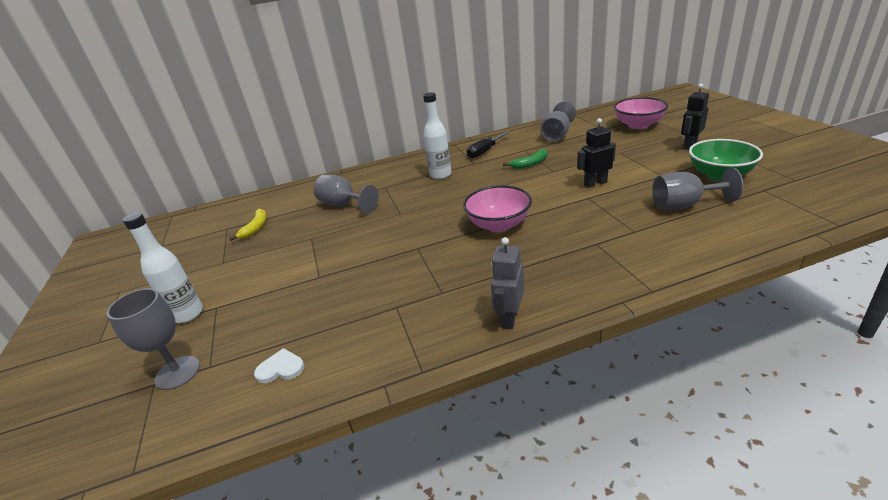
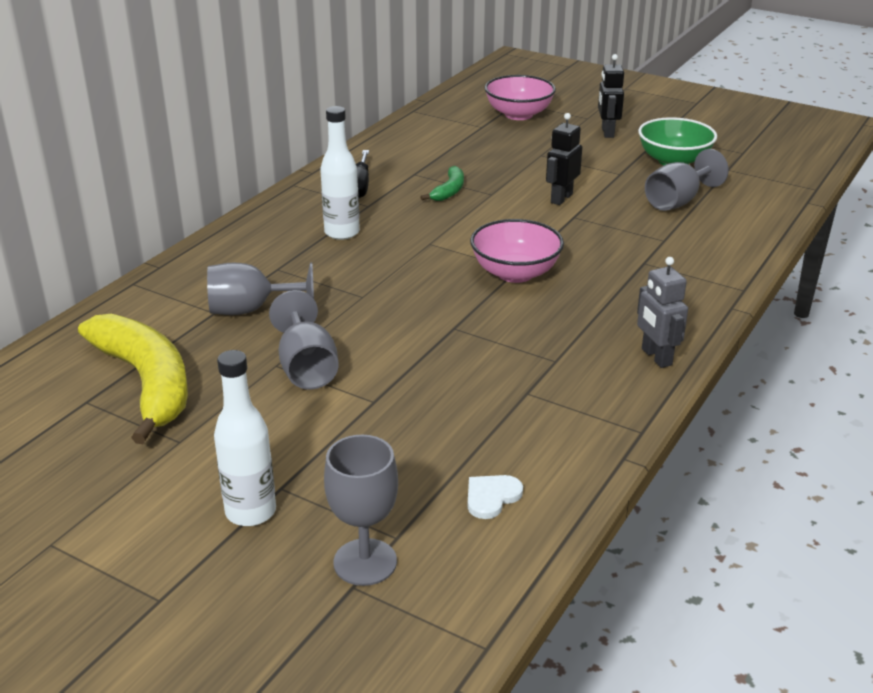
camera: 45 degrees left, 0 degrees up
yellow banana [229,209,267,241] -> yellow banana [78,314,188,444], size x2.16
grey goblet [540,102,576,142] -> grey goblet moved to [269,290,339,390]

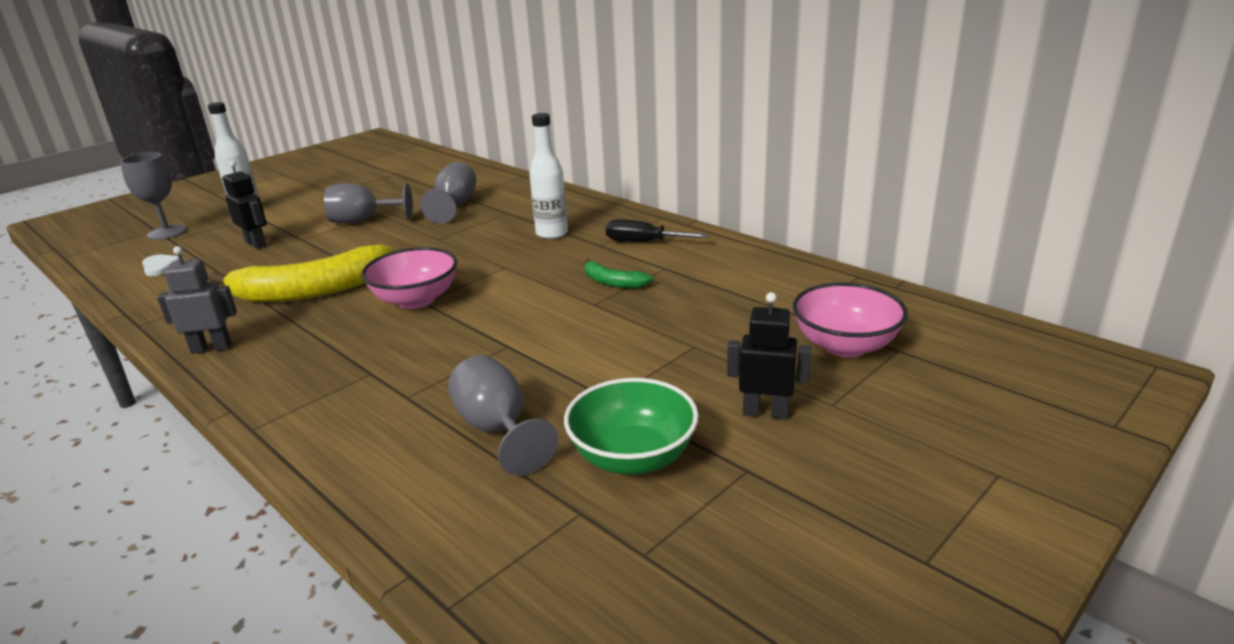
camera: 105 degrees right, 5 degrees down
yellow banana [78,314,188,444] -> yellow banana moved to [208,244,393,303]
black robot [546,113,582,205] -> black robot moved to [223,161,267,249]

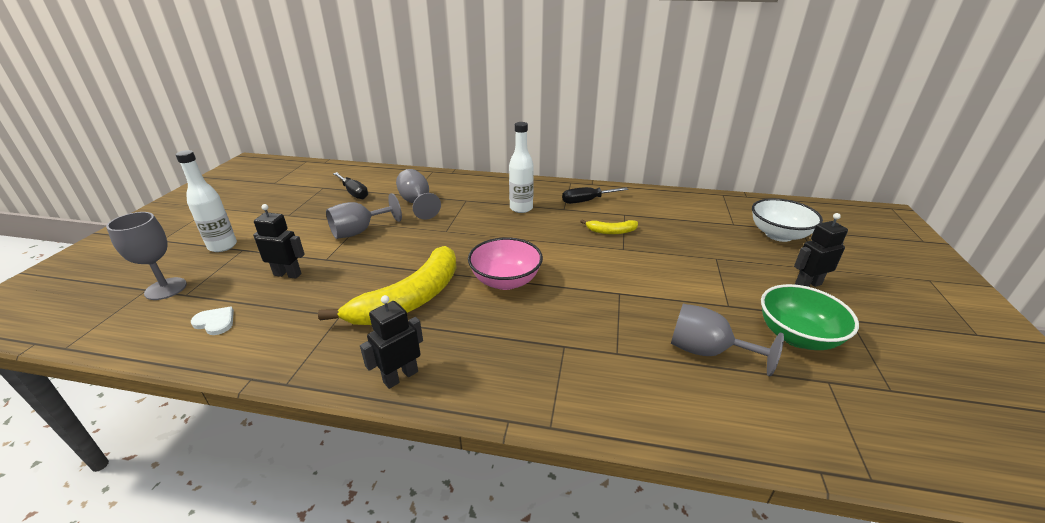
camera: 35 degrees left, 5 degrees up
grey robot [157,246,237,354] -> black robot [360,295,423,389]
green banana [584,258,653,288] -> yellow banana [580,219,638,234]
pink bowl [793,283,908,357] -> white bowl [752,198,823,242]
none -> black screwdriver [333,172,368,199]

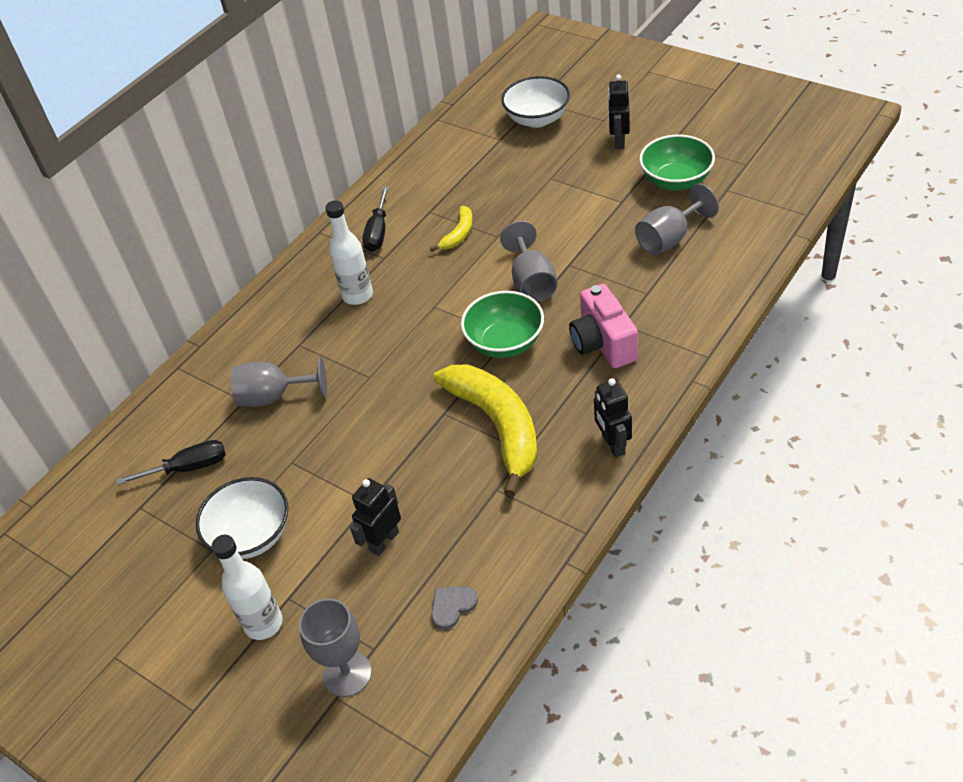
camera: 60 degrees left, 15 degrees up
white heart [191,307,234,335] -> grey heart [431,586,478,630]
grey goblet [326,193,402,239] -> grey goblet moved to [500,221,557,302]
pink bowl [468,237,543,290] -> green bowl [461,291,544,358]
none -> white bowl [196,477,288,559]
none -> pink camera [569,284,638,368]

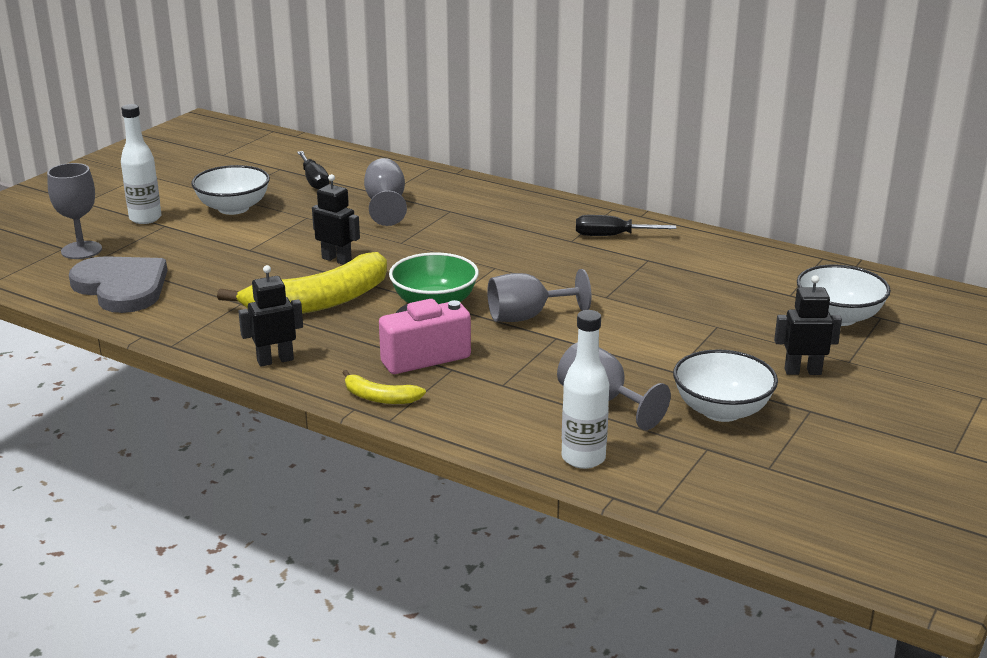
camera: 80 degrees right, 20 degrees down
white bottle [325,200,373,305] -> white bottle moved to [562,310,609,469]
black robot [350,478,401,556] -> black robot moved to [312,174,360,265]
yellow banana [430,206,473,252] -> yellow banana moved to [343,370,426,404]
grey heart [431,586,478,630] -> grey heart [69,256,167,313], size x2.40
green bowl [639,135,715,191] -> white bowl [673,349,778,422]

